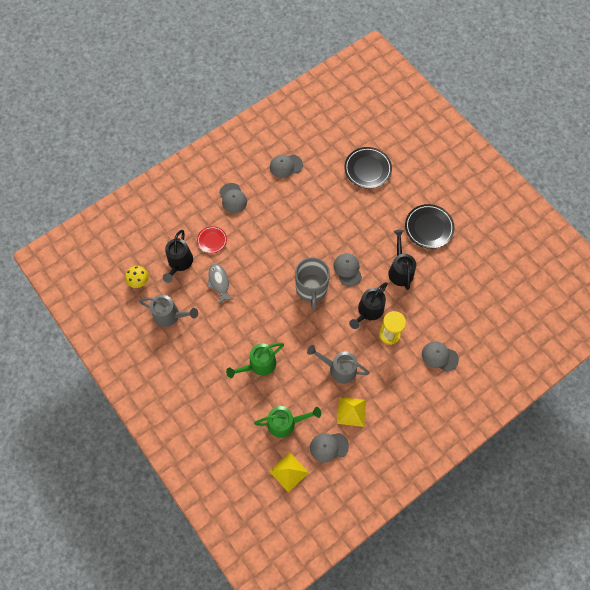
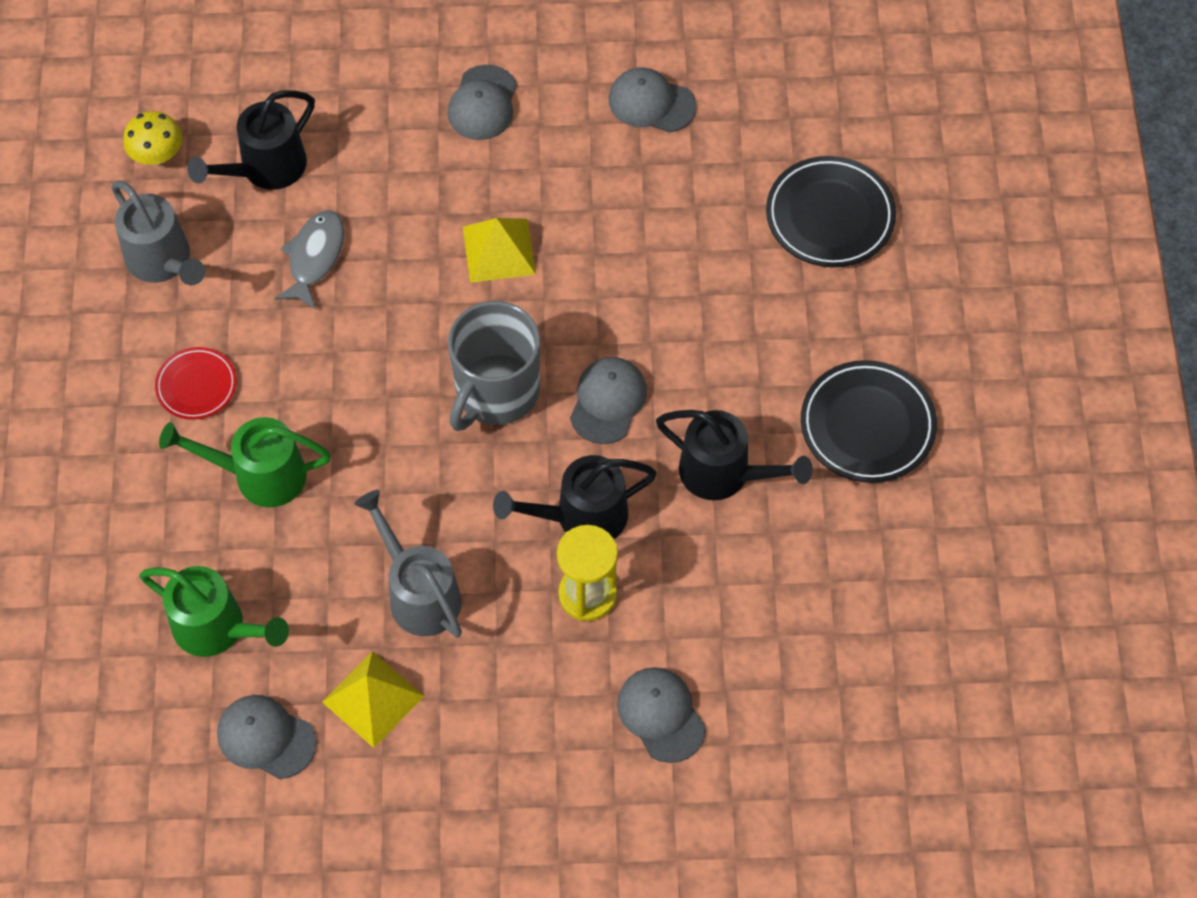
camera: 35 degrees right, 5 degrees down
red plate [197,226,227,254] -> red plate moved to [155,347,237,420]
yellow pyramid [269,452,309,493] -> yellow pyramid moved to [463,218,536,283]
black watering can [388,230,416,290] -> black watering can turned 90 degrees clockwise [656,410,813,500]

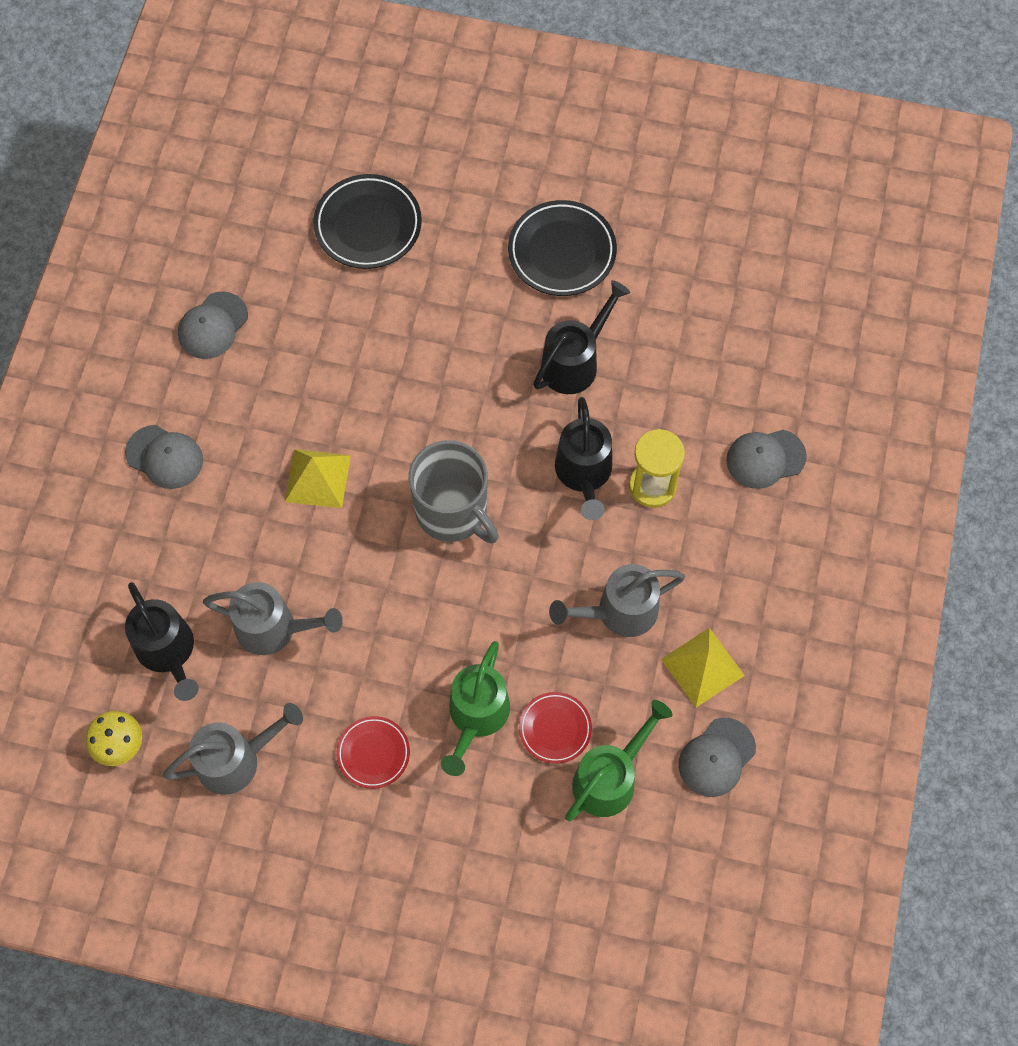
camera: 75 degrees left, 5 degrees up
grey fish [275,210,344,310] -> grey watering can [203,582,343,655]
grey cap [570,357,647,444] -> none
none -> red plate [519,692,592,764]

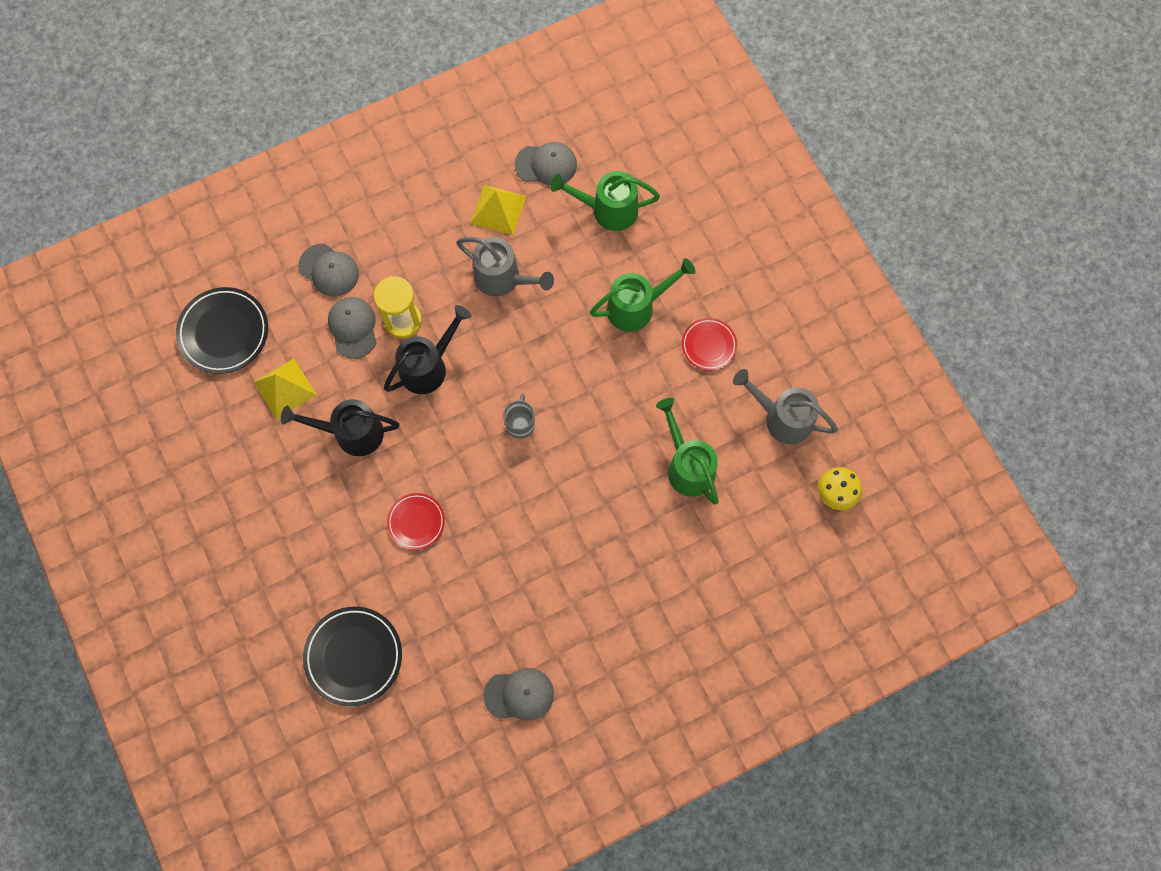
camera: 130 degrees left, 5 degrees up
grey cap [125,425,203,489] -> grey cap moved to [328,297,376,359]
black watering can [125,582,199,701] -> none
grey watering can [203,582,343,655] -> green watering can [656,398,719,505]
yellow pyramid [285,449,351,508] -> yellow pyramid moved to [253,358,317,420]
grey mug [408,440,499,543] -> grey mug [503,394,535,439], size x0.50
black plate [508,200,617,296] -> black plate moved to [176,287,268,374]
red plate [519,692,592,764] -> red plate moved to [387,493,445,550]

